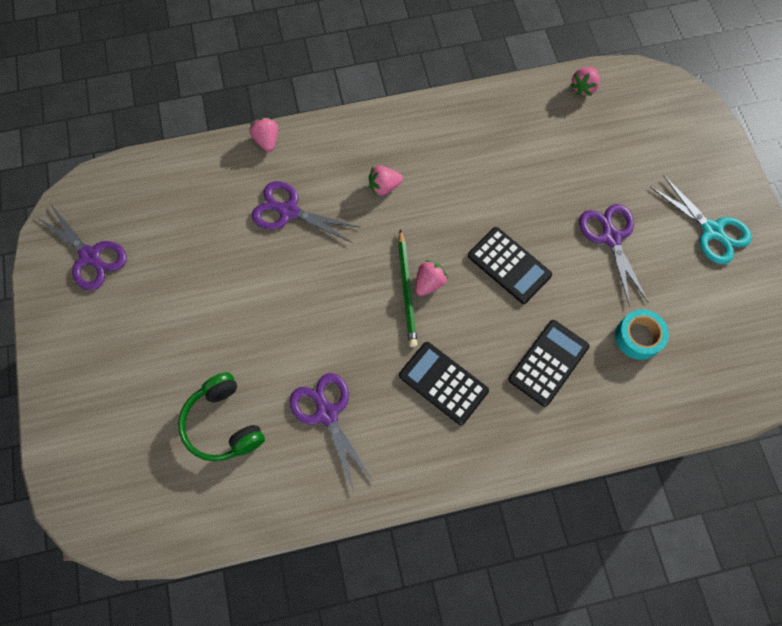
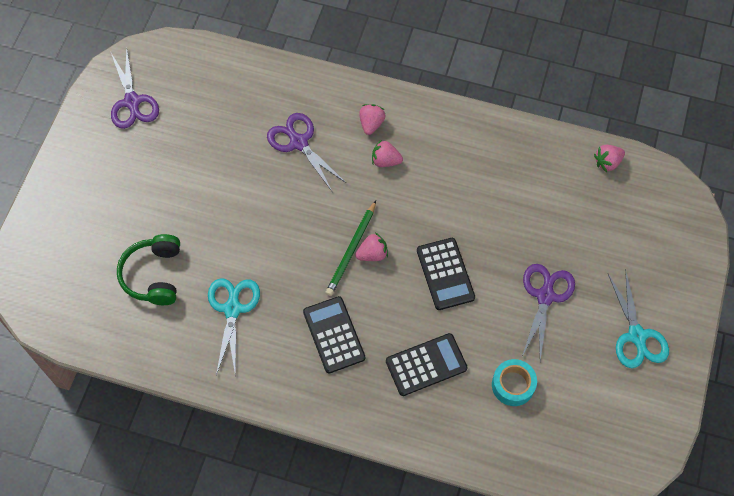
camera: 30 degrees right, 5 degrees down
pink strawberry [249,117,278,152] -> pink strawberry moved to [359,104,385,135]
purple scissors [290,373,373,491] -> turquoise scissors [208,278,260,375]

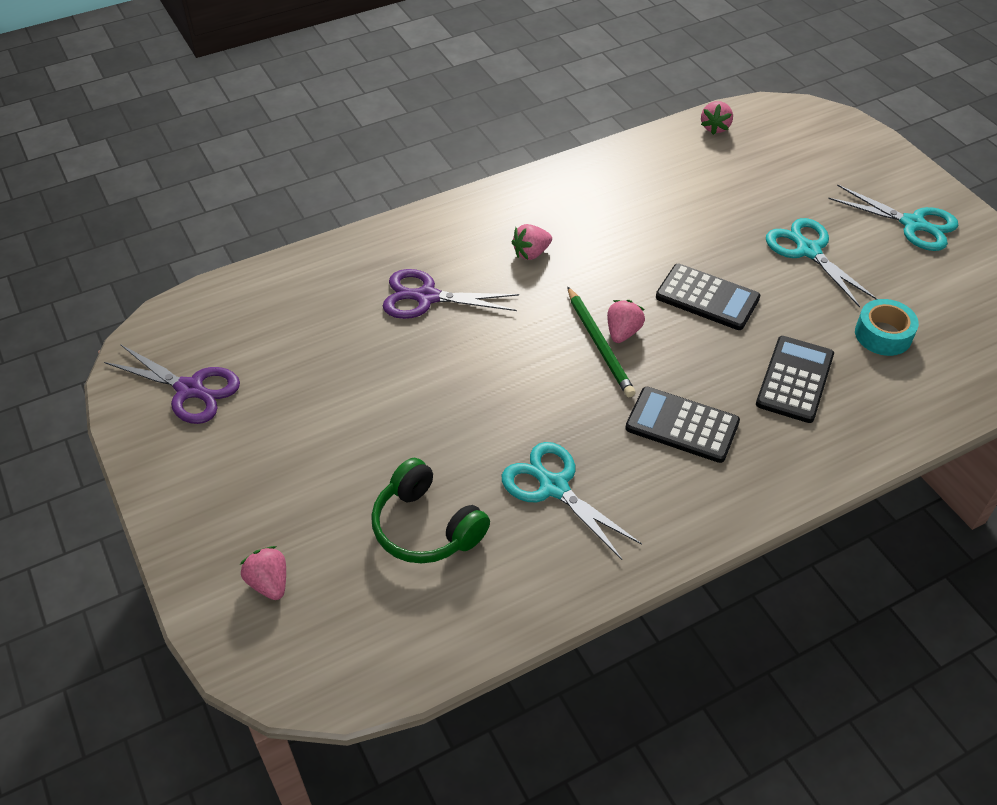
camera: 45 degrees left, 15 degrees down
pink strawberry [359,104,385,135] -> pink strawberry moved to [240,546,286,600]
purple scissors [522,264,575,361] -> turquoise scissors [766,218,877,308]

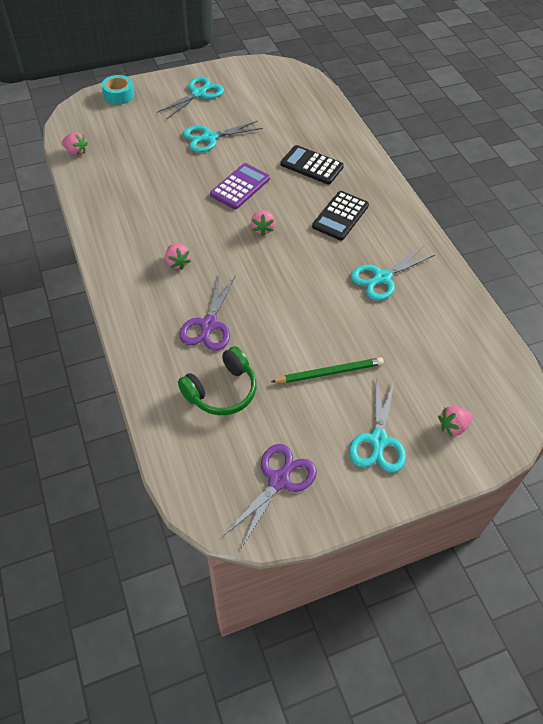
camera: 85 degrees left, 5 degrees up
green headphones [371,458,490,563] -> green headphones moved to [178,346,256,415]
green pencil [567,286,636,397] -> green pencil moved to [271,357,384,383]
pink strawberry [607,300,645,343] -> pink strawberry turned 120 degrees counterclockwise [251,210,275,236]
black calculator [656,264,760,330] -> purple calculator [210,163,270,209]
turquoise tape [855,299,919,356] -> turquoise tape moved to [101,75,134,105]
none -> turquoise scissors [349,377,406,473]

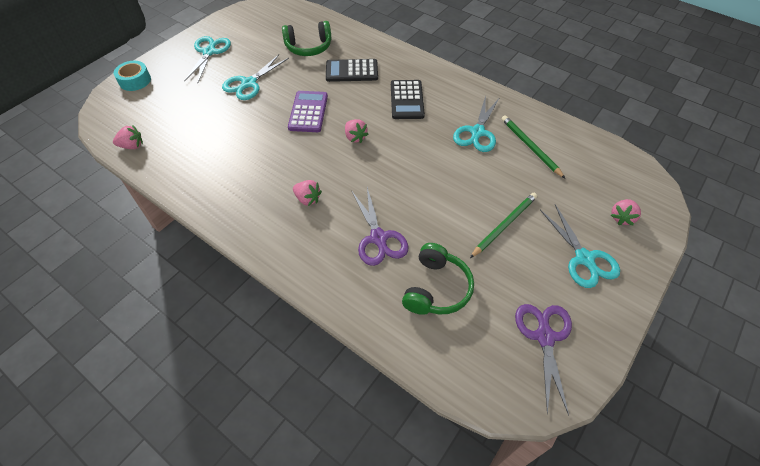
camera: 30 degrees left, 0 degrees up
none -> green headphones [282,21,331,56]
none -> green pencil [502,115,565,178]

